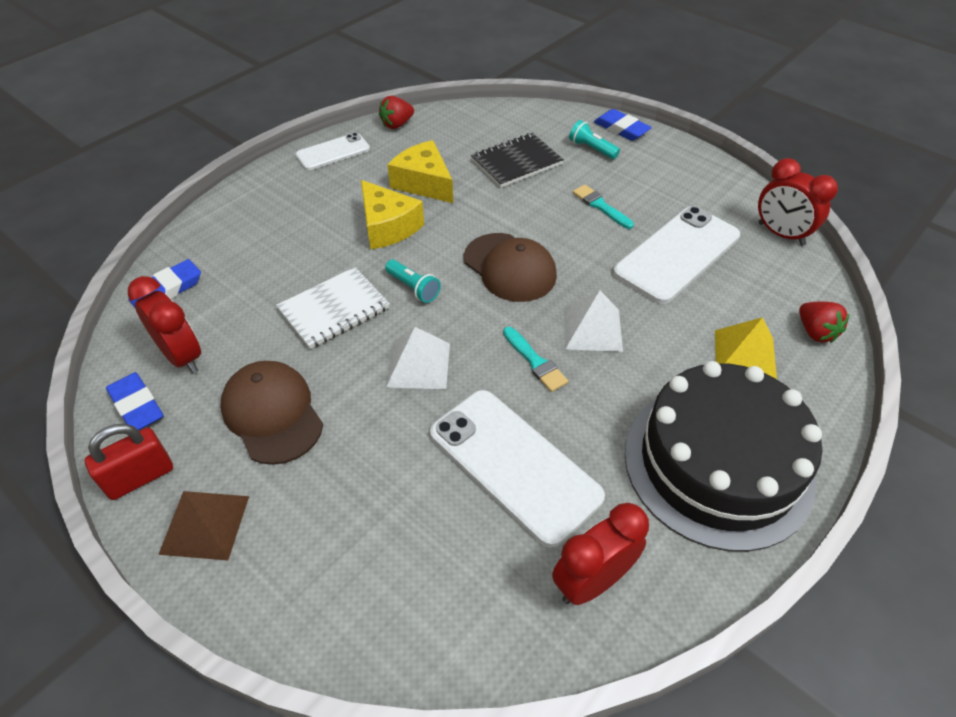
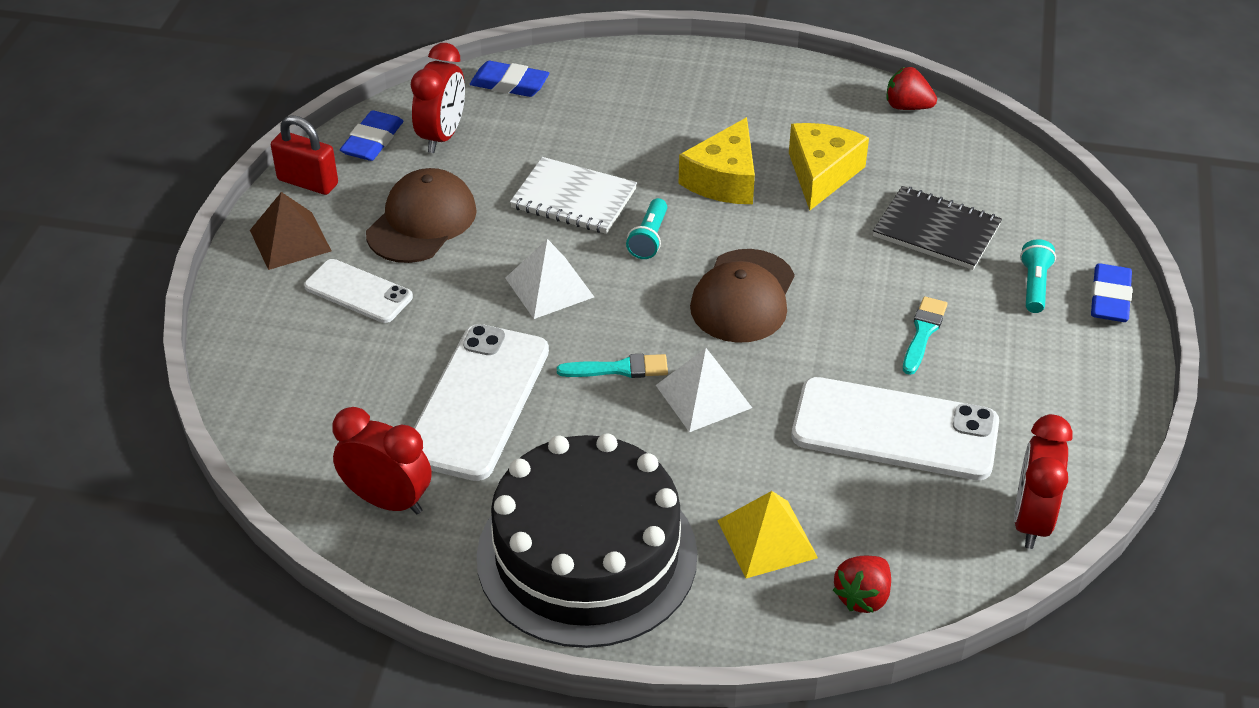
camera: 60 degrees right, 5 degrees down
white phone [296,133,370,170] -> white phone moved to [304,259,413,323]
turquoise brush [503,327,568,392] -> turquoise brush turned 120 degrees counterclockwise [557,354,668,378]

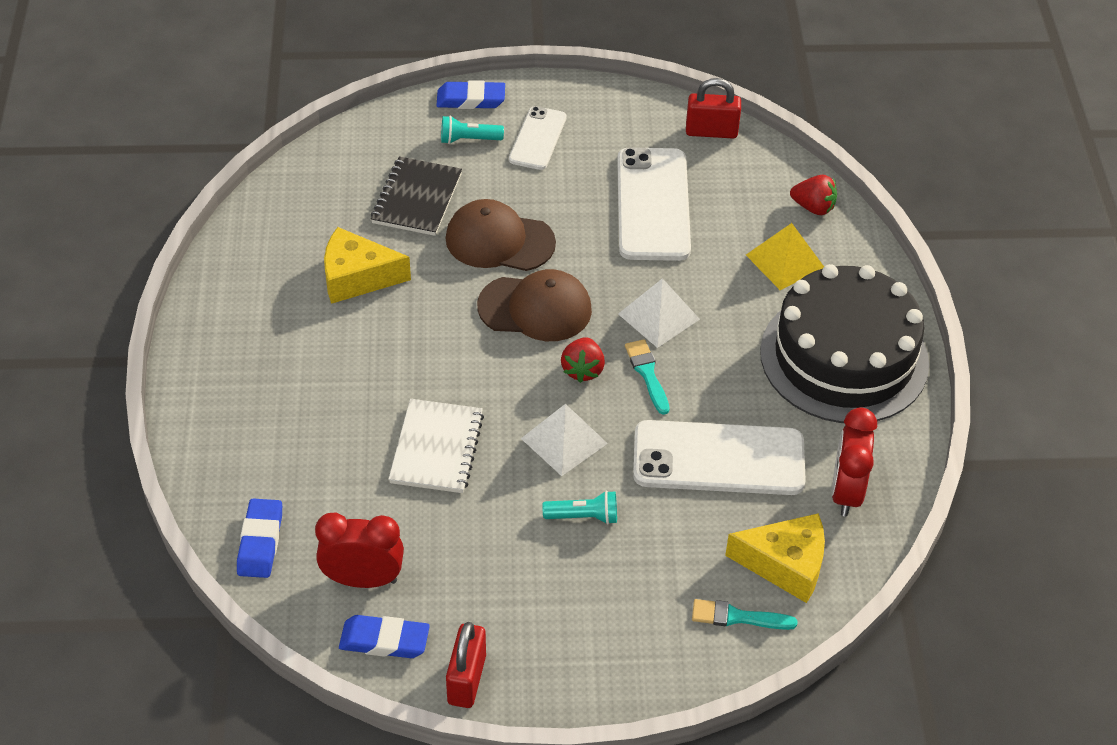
camera: 105 degrees left, 5 degrees up
brown pyramid [250,192,332,270] -> none
white phone [304,259,413,323] -> white phone moved to [509,106,566,170]
brown cap [366,168,477,263] -> brown cap moved to [446,199,556,271]
turquoise flashlight [626,198,667,259] -> turquoise flashlight moved to [543,491,617,525]
yellow cheese [679,117,755,204] -> yellow cheese moved to [725,513,825,603]
red strawberry [886,67,937,110] -> red strawberry moved to [561,337,605,383]
turquoise brush [903,296,947,375] -> turquoise brush moved to [692,599,797,630]
red clock [1014,414,1073,549] -> red padlock [686,78,741,138]

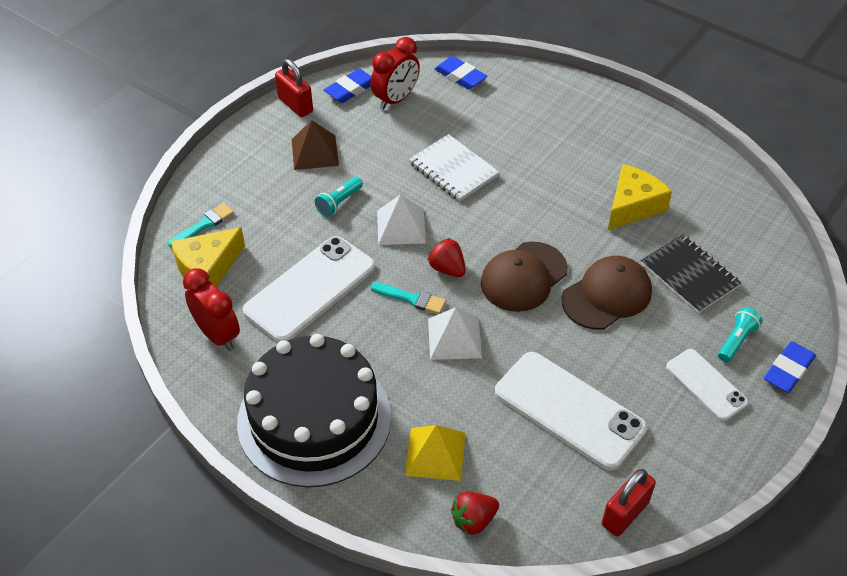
camera: 130 degrees right, 0 degrees up
none -> brown pyramid [292,120,339,170]

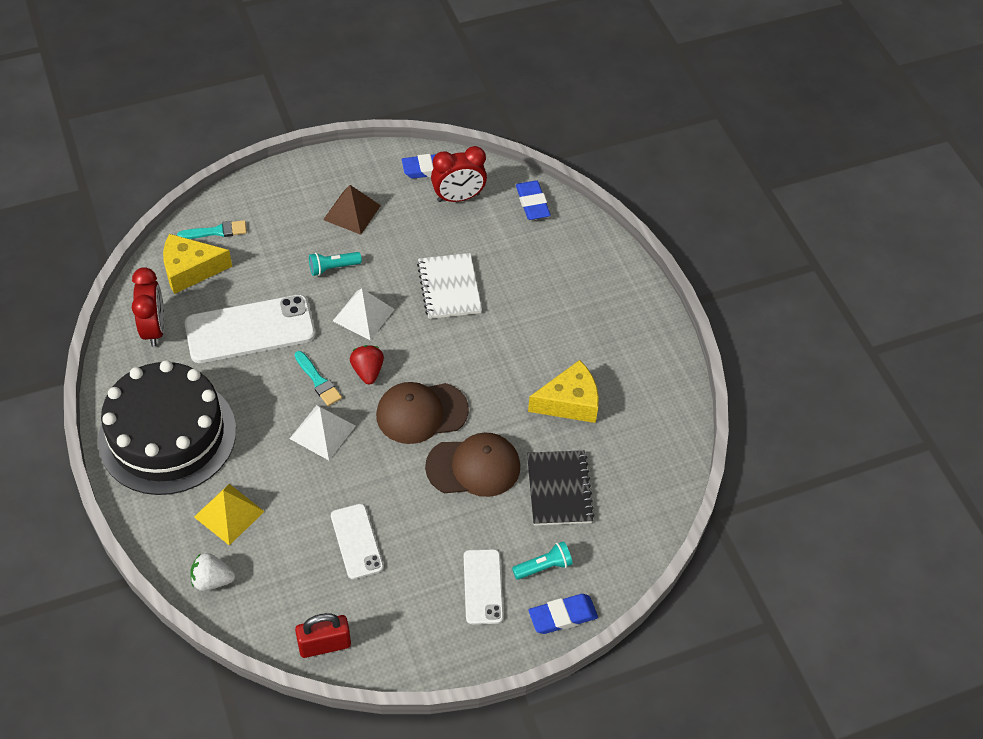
camera: 30 degrees right, 5 degrees up
red padlock [275,59,313,117] -> none
red strawberry [451,492,499,536] -> white strawberry [190,553,235,591]
white phone [495,352,647,470] -> white phone [331,504,384,579], size x0.57

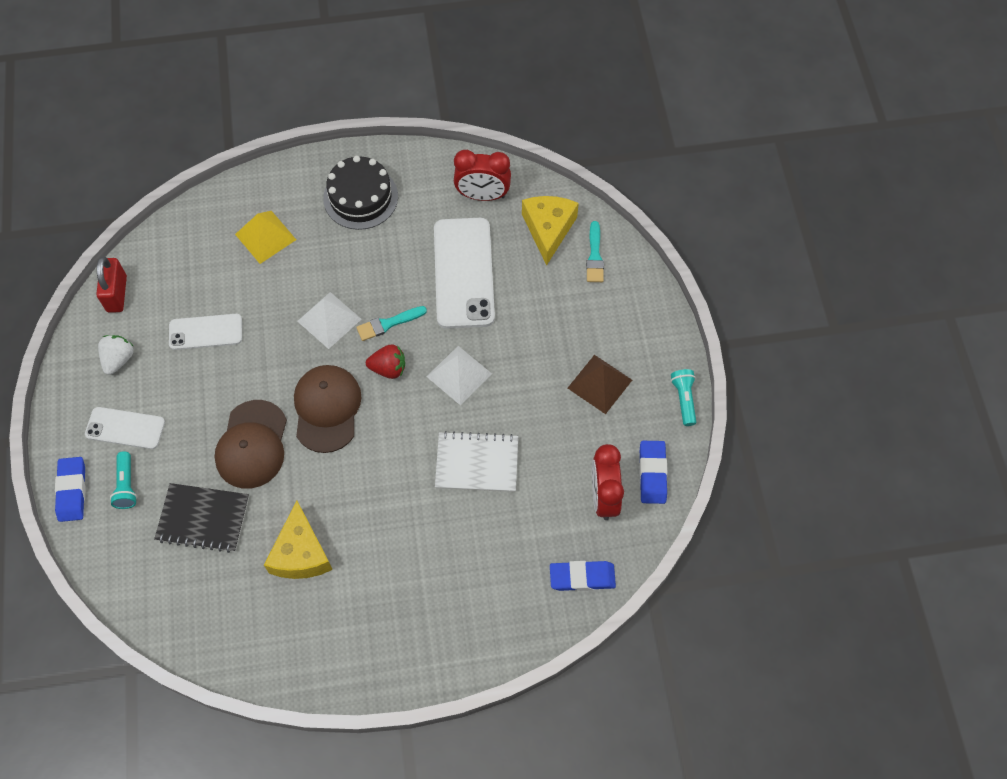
camera: 105 degrees right, 10 degrees up
black cake [98,360,236,495] -> black cake [323,156,398,230], size x0.61
white strawberry [190,553,235,591] -> white strawberry moved to [98,335,133,375]
turquoise flashlight [309,252,362,276] -> turquoise flashlight moved to [671,369,696,426]

